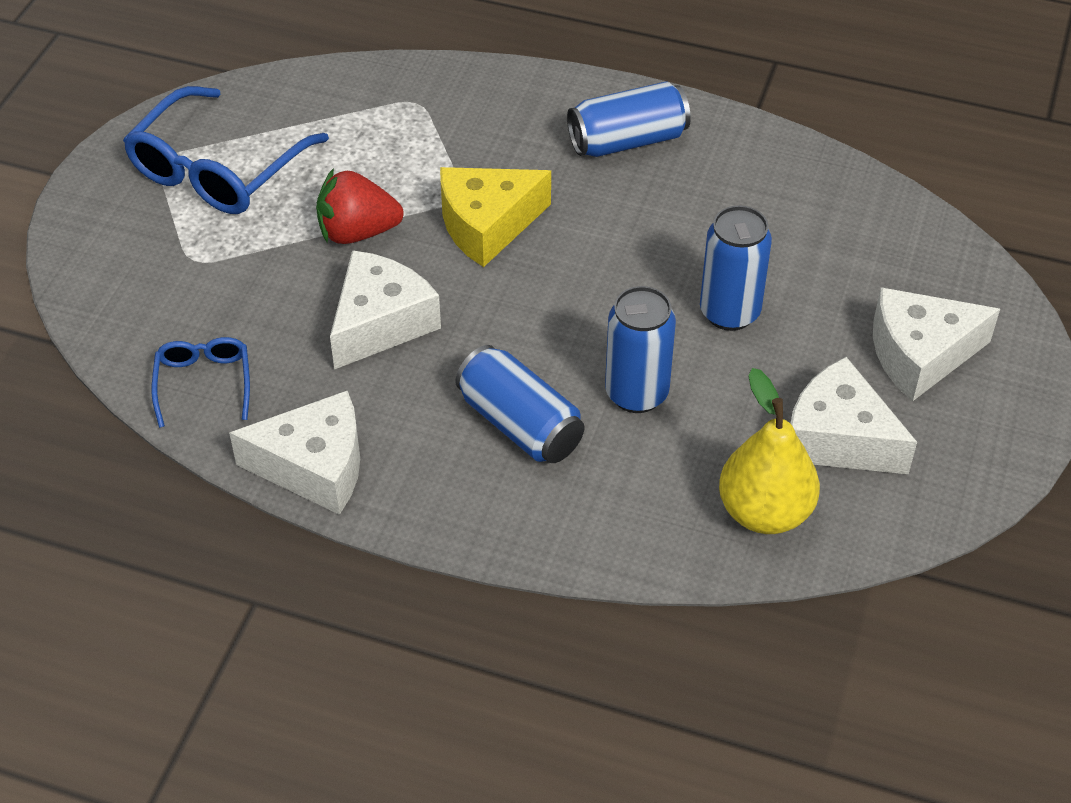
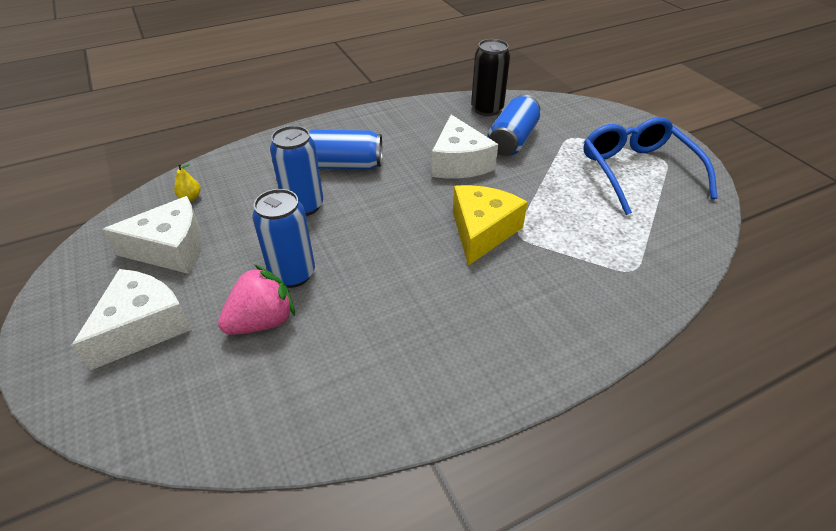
camera: 135 degrees right, 5 degrees down
blue glasses [152,337,250,428] -> black can [471,39,510,116]
white cheese [229,391,360,515] -> none
red strawberry [316,168,404,244] -> none
blue can [567,82,691,157] -> blue can moved to [487,95,540,156]
yellow pear [719,368,820,534] -> yellow pear [174,163,201,201], size x0.42
none -> pink strawberry [218,265,295,335]

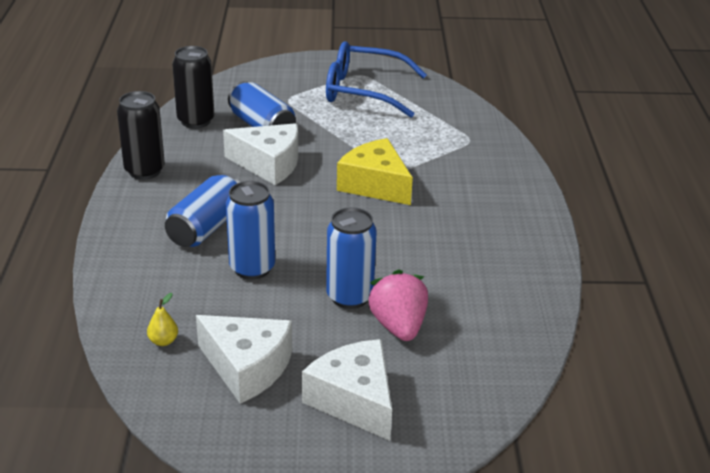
camera: 65 degrees left, 10 degrees down
white cheese [102,196,203,274] -> white cheese turned 105 degrees clockwise [196,315,292,404]
none -> black can [117,91,165,180]

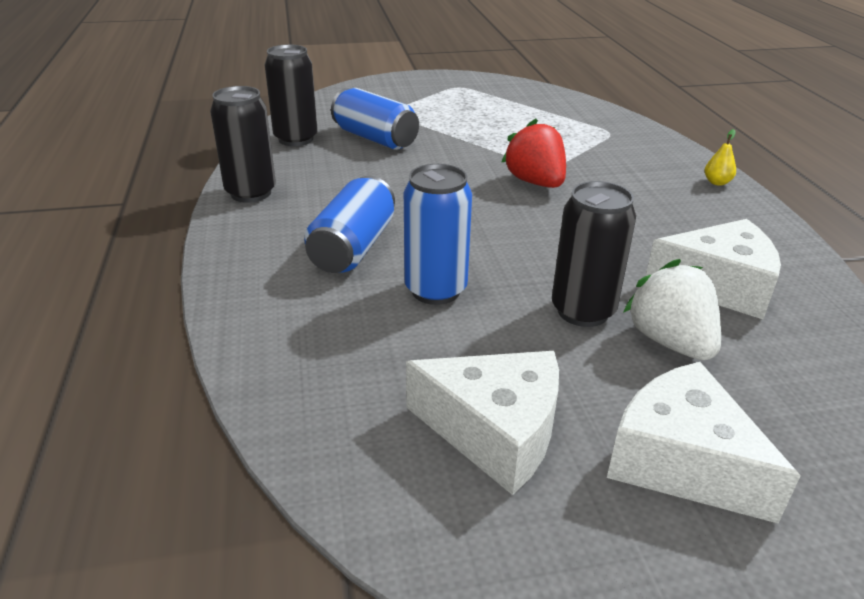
camera: 10 degrees left, 0 degrees up
yellow pear [147,293,178,346] -> yellow pear moved to [705,129,736,186]
white cheese [223,123,298,185] -> white cheese moved to [646,219,781,319]
blue glasses [326,41,427,118] -> none
blue can [326,207,377,309] -> black can [552,181,636,327]
yellow cheese [337,138,413,205] -> red strawberry [501,118,566,188]
pink strawberry [367,269,428,341] -> white strawberry [623,259,721,360]

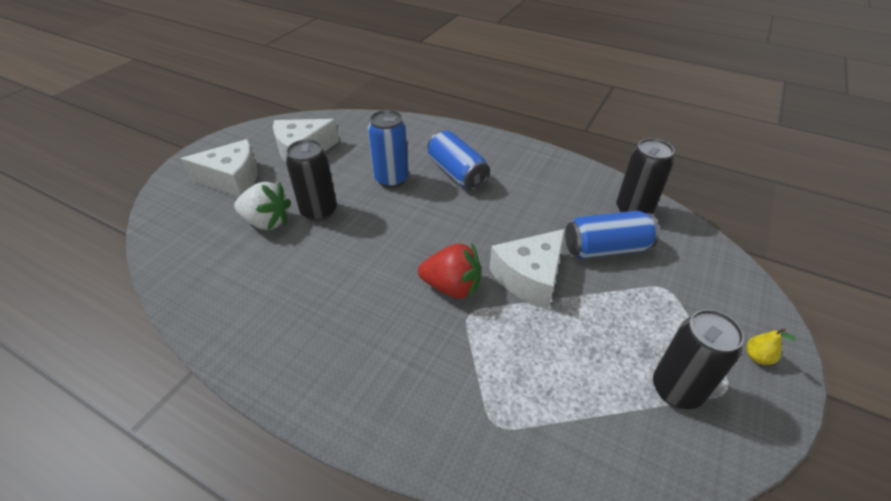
camera: 130 degrees right, 10 degrees up
black can [210,86,276,203] -> black can moved to [653,309,744,409]
white cheese [646,219,781,319] -> white cheese moved to [489,229,565,309]
yellow pear [705,129,736,186] -> yellow pear moved to [746,328,796,365]

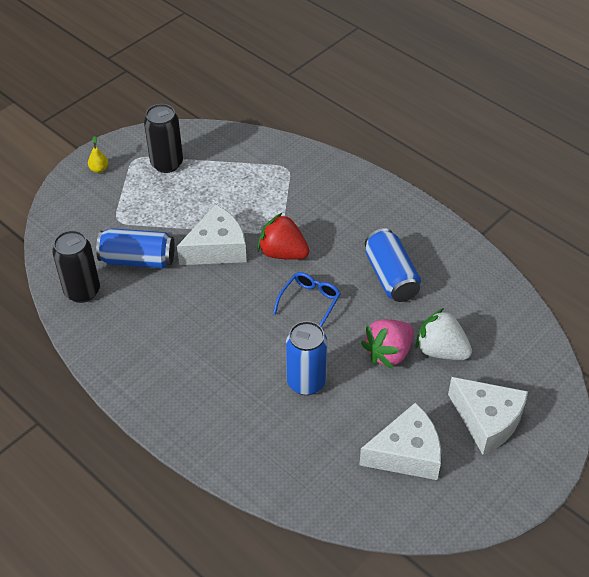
camera: 165 degrees left, 5 degrees up
white cheese [180,139,258,197] -> white cheese turned 150 degrees counterclockwise [448,377,528,455]
black can [286,139,337,222] -> pink strawberry [361,319,414,369]
blue can [427,131,490,190] -> blue can moved to [365,228,421,302]
none -> blue glasses [273,272,341,327]

